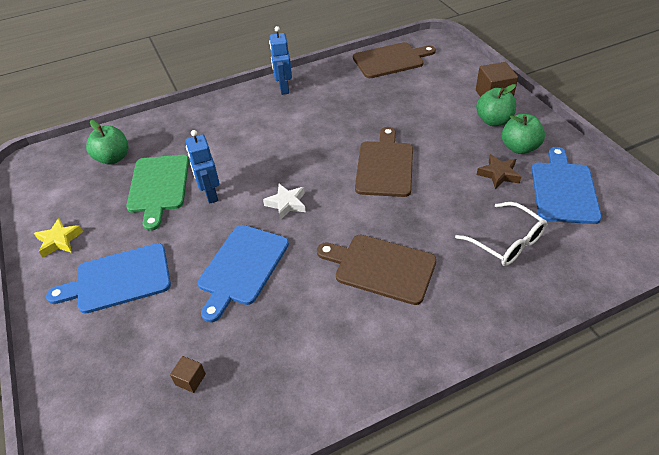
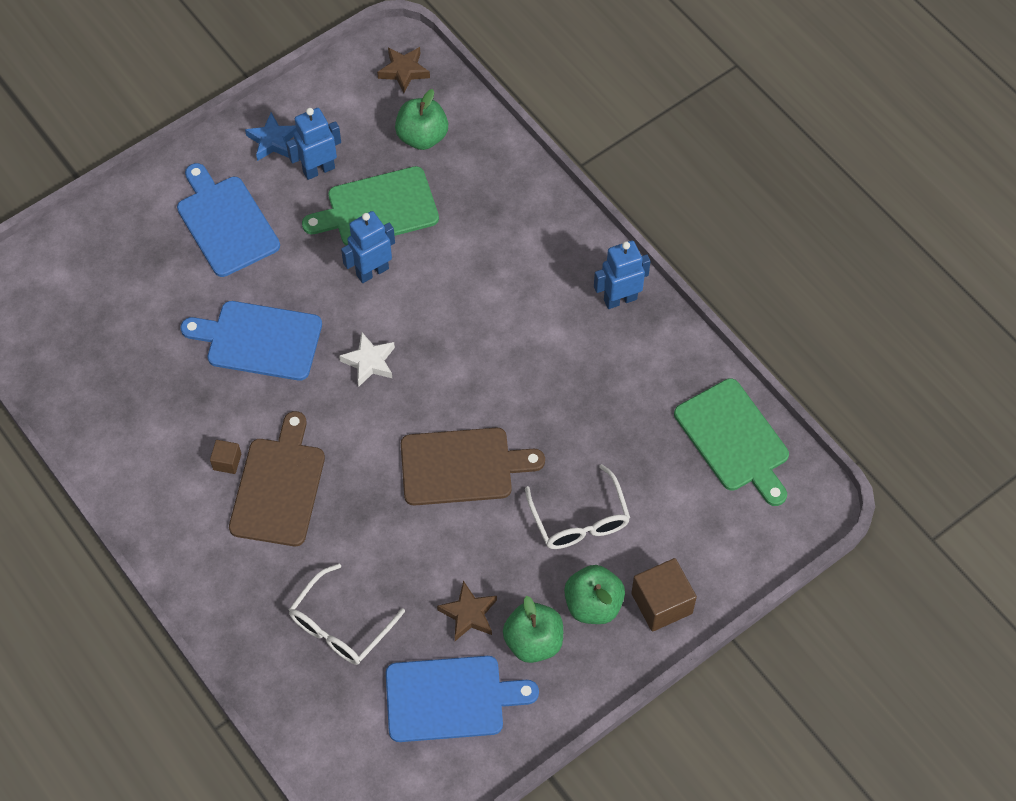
camera: 75 degrees right, 15 degrees up
yellow star [34,218,83,257] -> blue star [245,113,297,161]
brown cube [170,356,206,393] -> brown cube moved to [210,440,241,474]
brown cutting board [353,42,436,78] -> green cutting board [674,378,789,506]
none -> blue robot [286,108,341,180]
none -> brown star [377,47,430,93]
none -> white glasses [525,464,630,549]

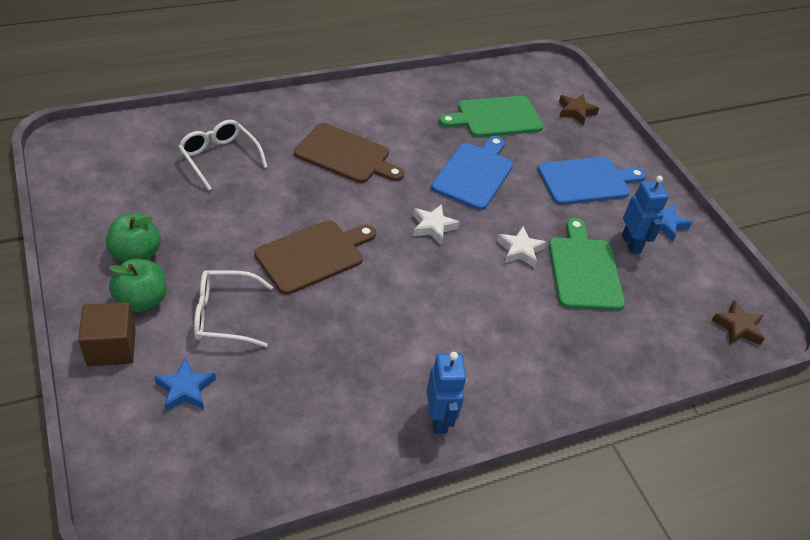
camera: 100 degrees right, 15 degrees down
brown cube [210,440,241,474] -> none
blue robot [341,211,395,283] -> white star [497,226,547,268]
blue cutting board [386,656,539,742] -> none
green apple [395,89,448,150] -> none
brown cutting board [401,428,545,506] -> brown cutting board turned 135 degrees counterclockwise [254,220,376,295]
brown star [437,581,497,641] -> brown star moved to [559,94,599,125]
green cutting board [674,378,789,506] -> green cutting board moved to [439,96,544,137]
none -> blue star [154,357,216,412]

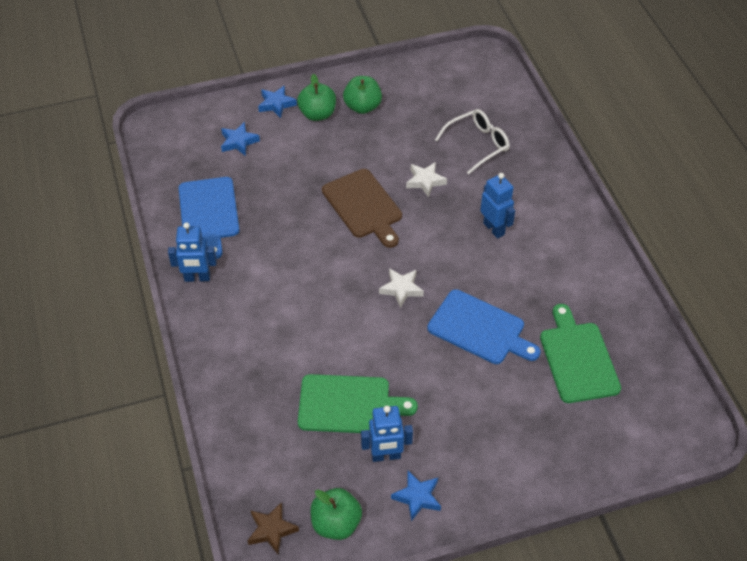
camera: 100 degrees right, 5 degrees up
brown cube [78,302,136,366] -> blue star [258,86,297,118]
white glasses [194,270,273,347] -> none
brown cutting board [294,123,404,183] -> blue robot [480,173,515,239]
white star [497,226,547,268] -> white star moved to [406,162,447,197]
blue cutting board [537,157,646,205] -> blue cutting board moved to [179,177,239,259]
brown star [559,94,599,125] -> none
none -> green apple [310,488,362,540]

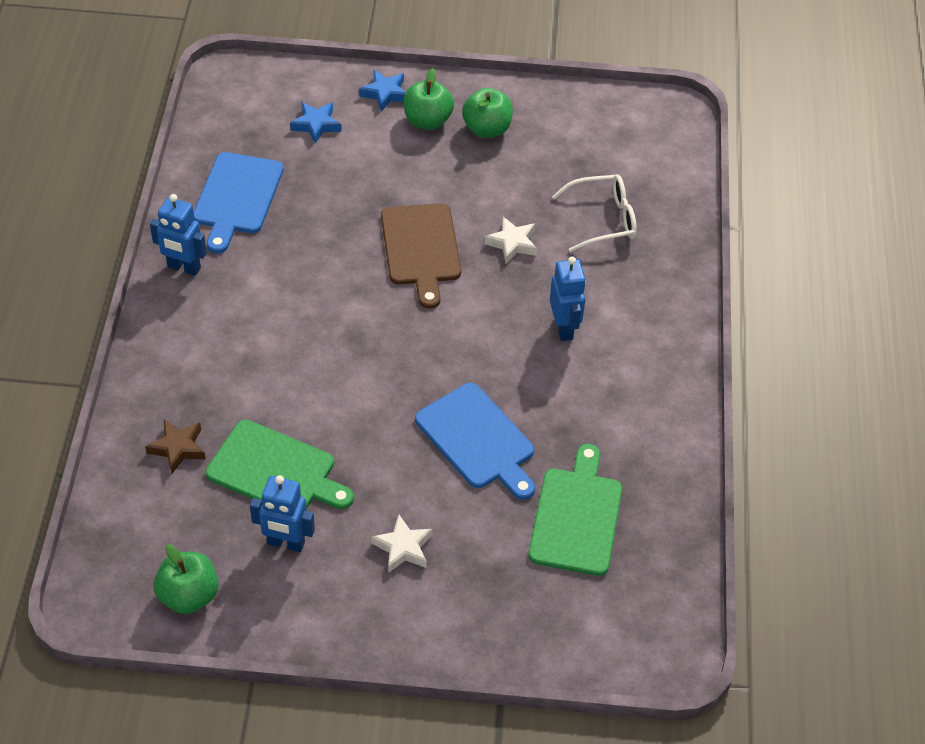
camera: 20 degrees right, 0 degrees up
brown star [247,502,299,554] -> brown star moved to [145,420,206,474]
white star [379,268,424,308] -> white star moved to [371,514,433,573]
blue star [391,471,441,521] -> none

